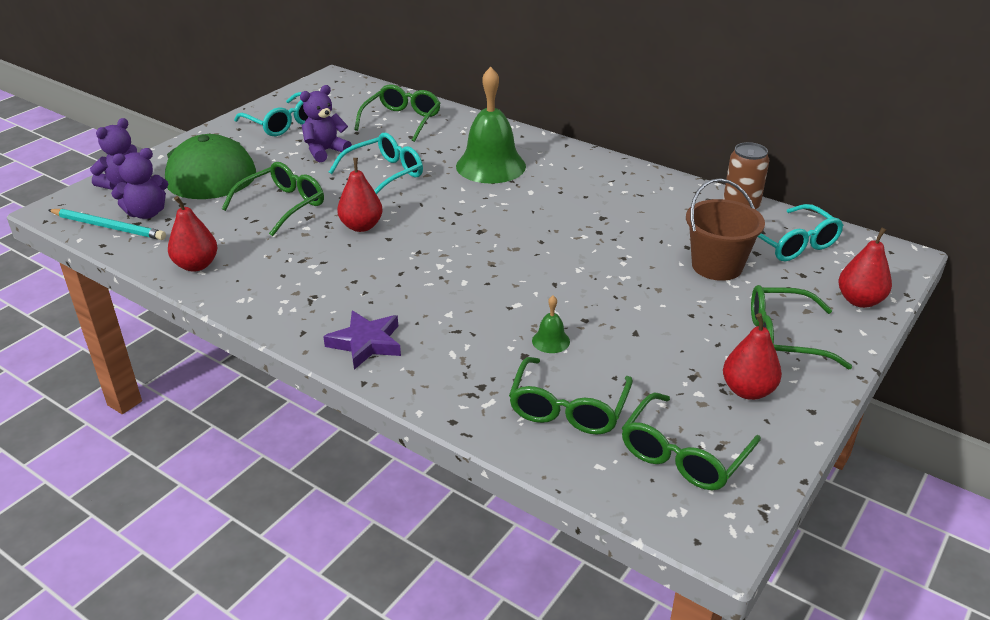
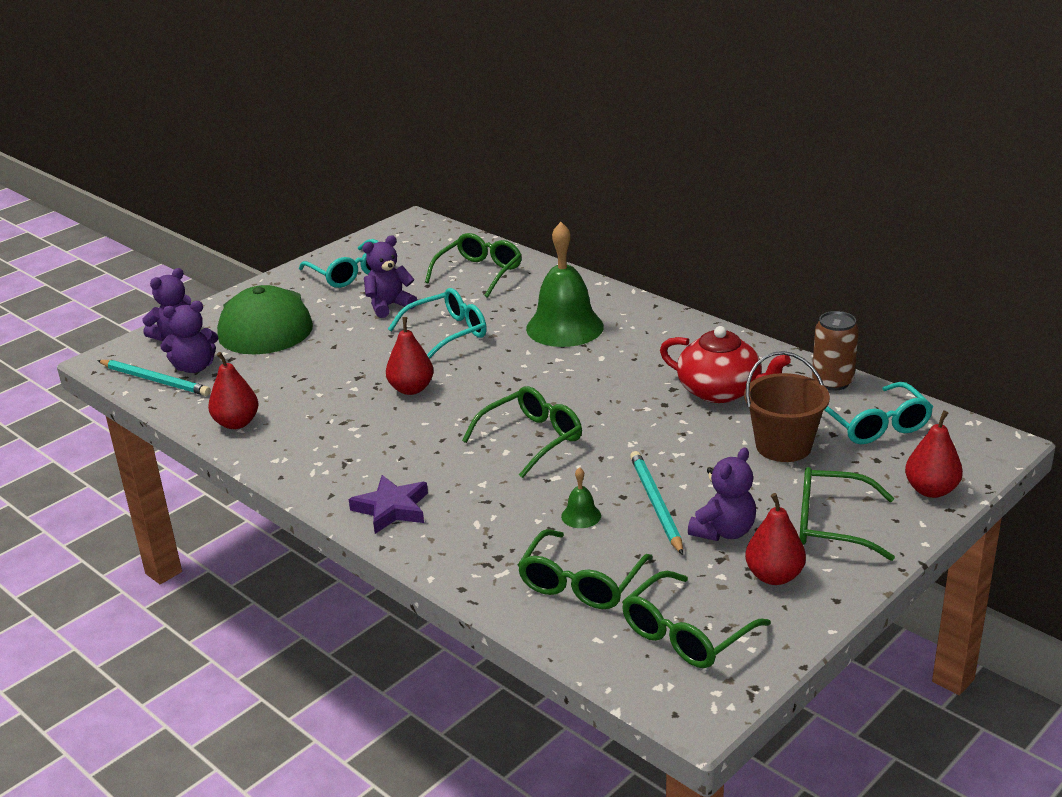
camera: 10 degrees right, 5 degrees down
green glasses [222,162,324,236] -> green glasses moved to [462,386,582,478]
none -> turquoise pencil [630,451,683,555]
none -> red teapot [660,326,791,403]
none -> purple teddy bear [688,448,756,541]

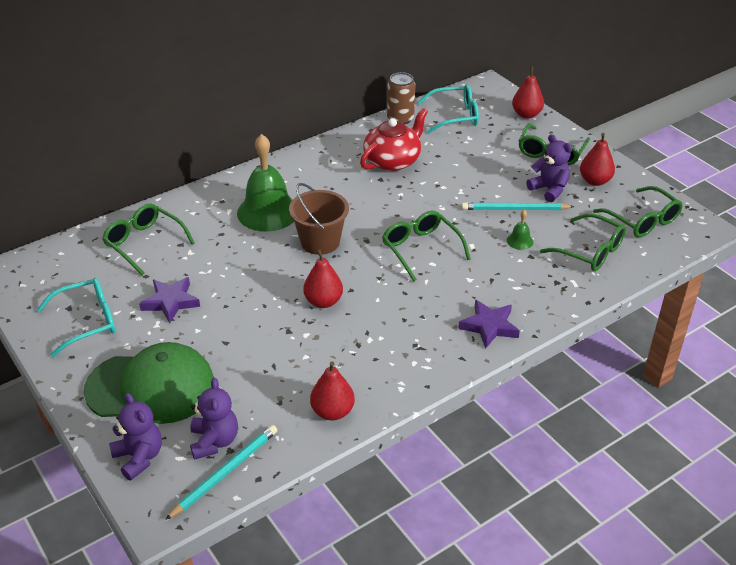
camera: 80 degrees left, 10 degrees up
purple teddy bear [362,236,417,318] -> purple star [139,277,200,323]
turquoise glasses [388,288,487,359] -> none
brown bucket [744,351,830,462] -> brown bucket moved to [289,183,349,255]

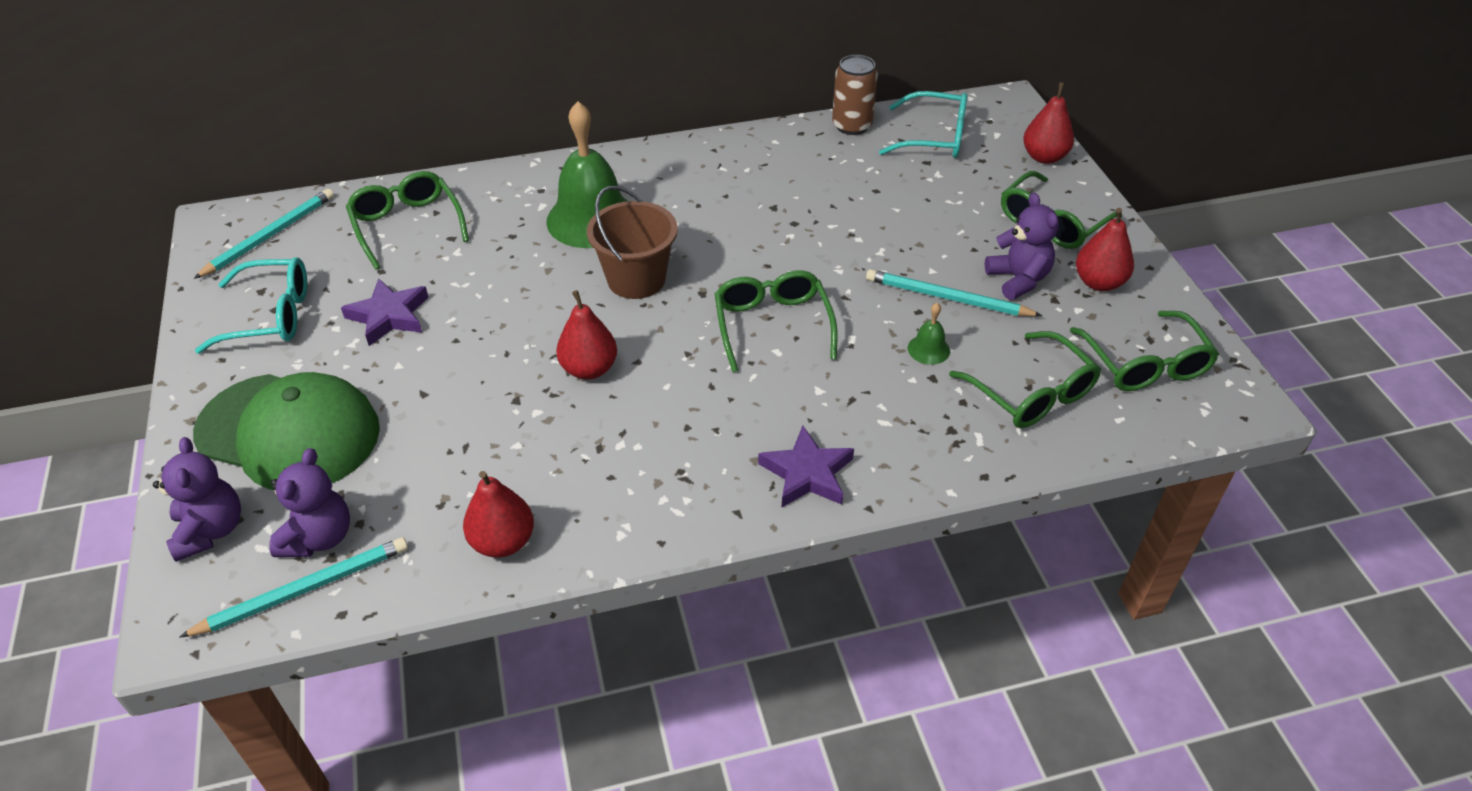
camera: 20 degrees right, 5 degrees up
red teapot [360,108,428,171] -> none
none -> turquoise pencil [193,189,334,279]

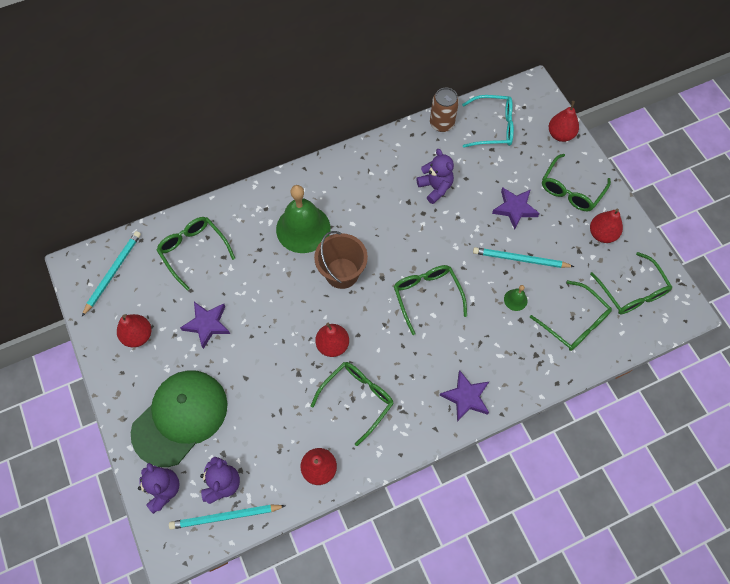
camera: 10 degrees left, 20 degrees up
turquoise pencil [179,537,408,638] -> turquoise pencil turned 150 degrees counterclockwise [169,505,285,529]
green cap [193,372,380,490] -> green cap turned 60 degrees counterclockwise [131,370,228,467]
turquoise glasses [195,257,307,354] -> red pear [117,314,151,347]
purple teddy bear [985,193,1059,300] -> purple teddy bear moved to [416,149,454,204]
none -> green glasses [311,362,394,446]
none -> purple star [492,187,540,230]

